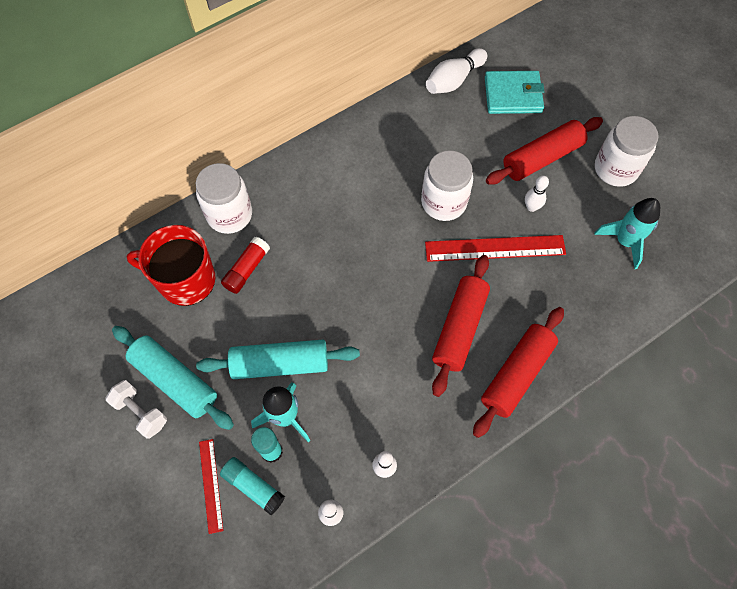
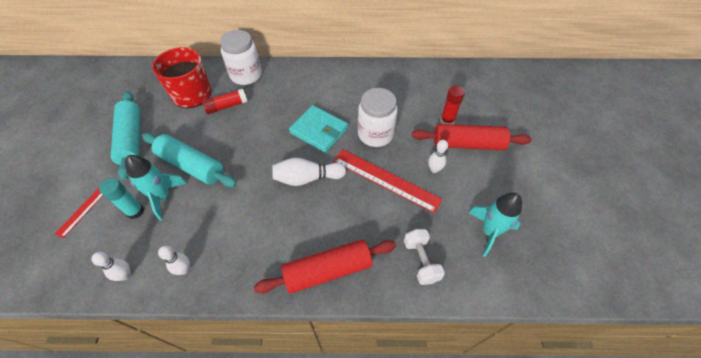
camera: 35 degrees right, 10 degrees down
white dumbbell [105,380,167,438] -> white dumbbell moved to [404,229,445,285]
turquoise glue stick [220,457,285,515] -> none
white bowling pin [426,48,487,94] -> white bowling pin moved to [272,158,346,186]
red rolling pin [432,255,490,397] -> none
turquoise wallet [485,71,544,114] -> turquoise wallet moved to [289,105,348,153]
white jar [595,116,659,187] -> none
none -> red glue stick [440,85,465,124]

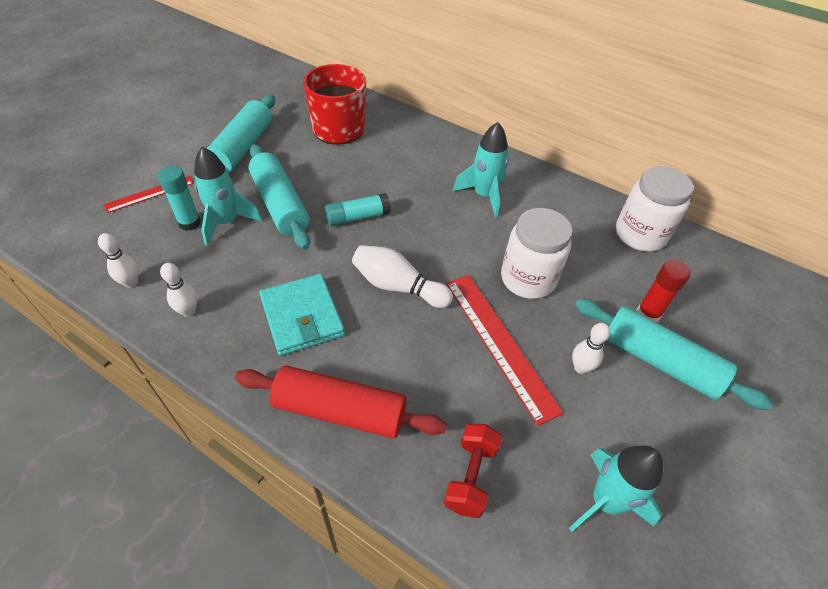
camera: 30 degrees right, 5 degrees down
red glue stick [202,89,248,114] -> none
white jar [220,30,262,85] -> white jar moved to [616,166,694,251]
turquoise wallet [289,105,348,153] -> turquoise wallet moved to [259,274,345,356]
white dumbbell [404,229,445,285] -> red dumbbell [444,423,502,518]
red rolling pin [412,124,532,150] -> turquoise rolling pin [575,299,773,410]
none -> turquoise glue stick [325,193,391,227]
none -> turquoise rocket [453,122,509,218]

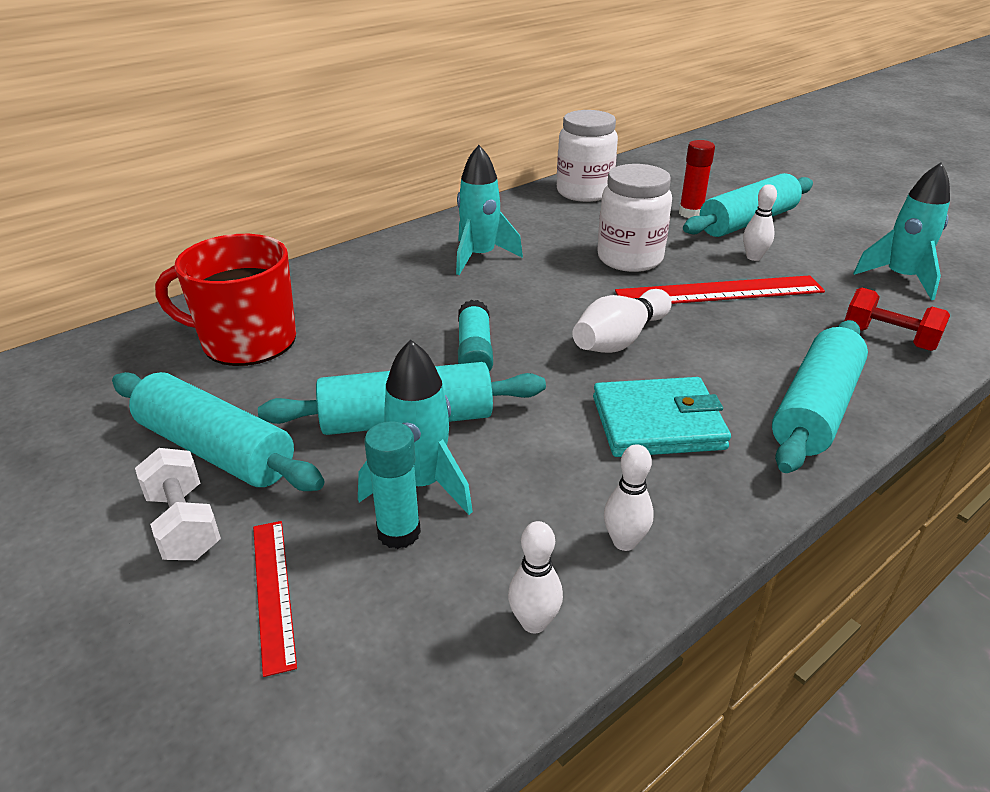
camera: 70 degrees left, 15 degrees down
red rolling pin [235,365,447,439] -> turquoise rolling pin [772,320,868,473]
none -> white dumbbell [135,448,221,560]

